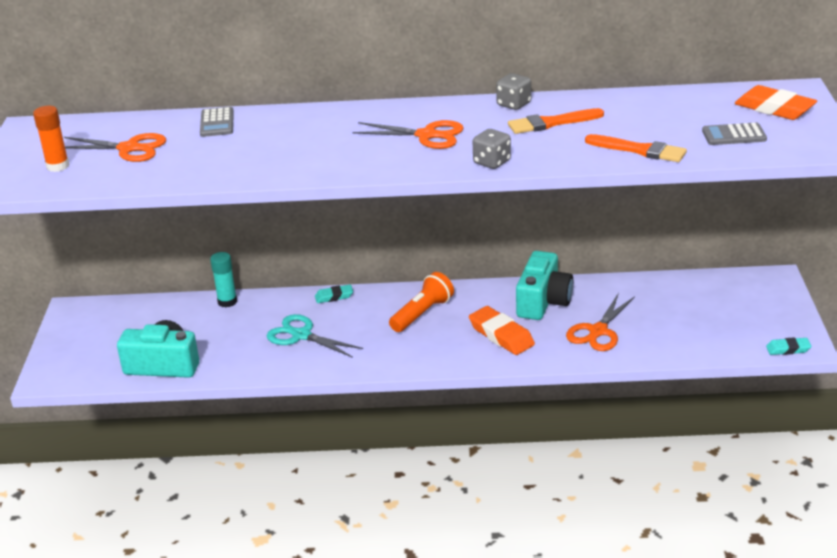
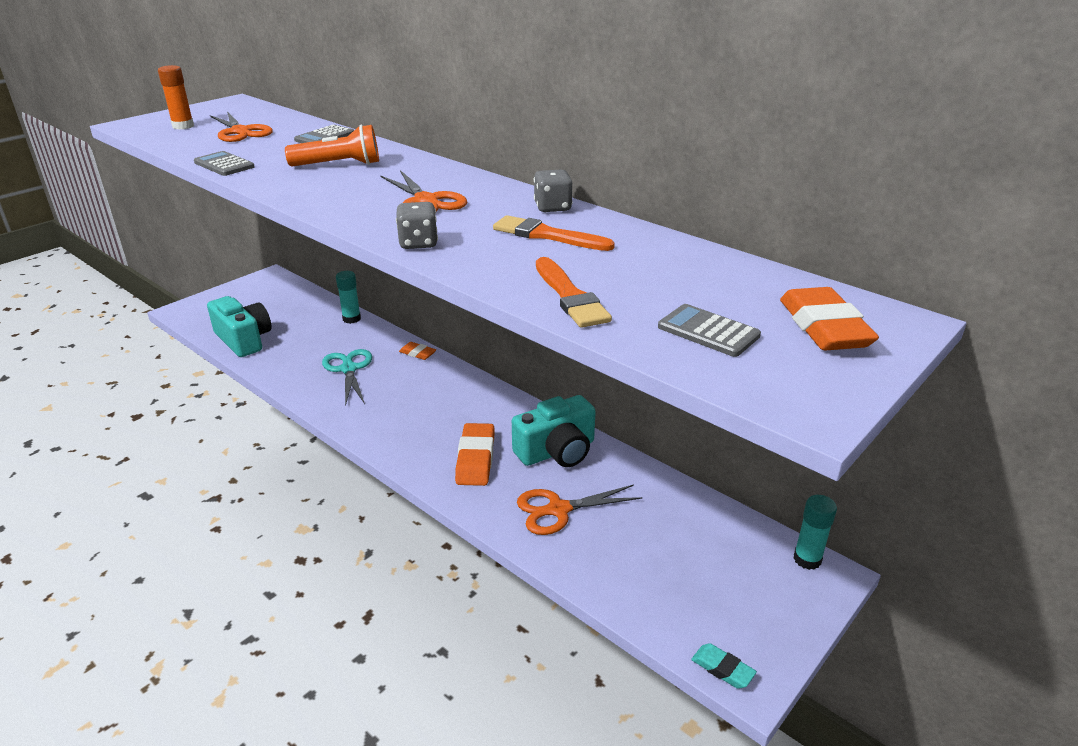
camera: 40 degrees right, 0 degrees up
turquoise eraser [315,285,353,303] -> orange eraser [399,342,436,360]
orange flashlight [389,272,454,332] -> orange flashlight moved to [285,125,379,167]
none -> grey calculator [194,151,255,176]
none -> turquoise glue stick [793,495,837,570]

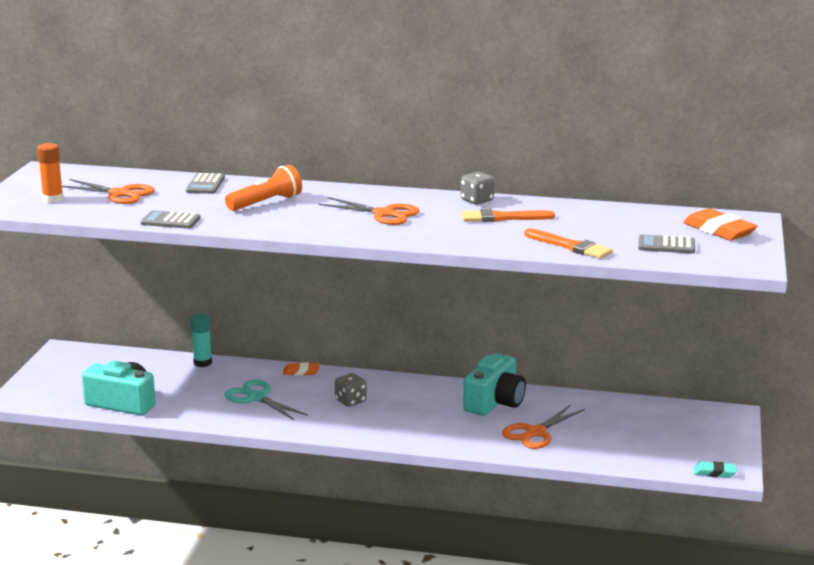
camera: 30 degrees left, 10 degrees down
grey dice [396,202,438,249] -> grey dice moved to [335,373,367,407]
orange eraser [455,423,495,486] -> none
turquoise glue stick [793,495,837,570] -> none

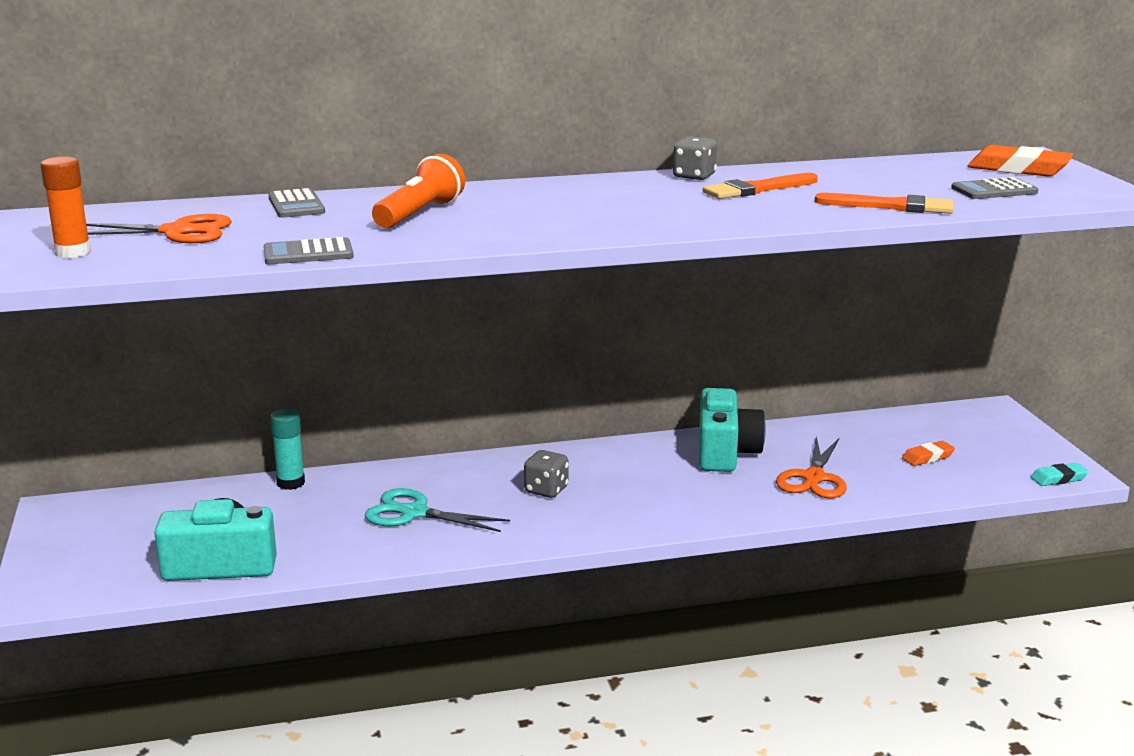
camera: 25 degrees left, 0 degrees up
orange eraser [283,362,320,375] -> orange eraser moved to [902,441,955,466]
orange scissors [319,197,419,225] -> none

